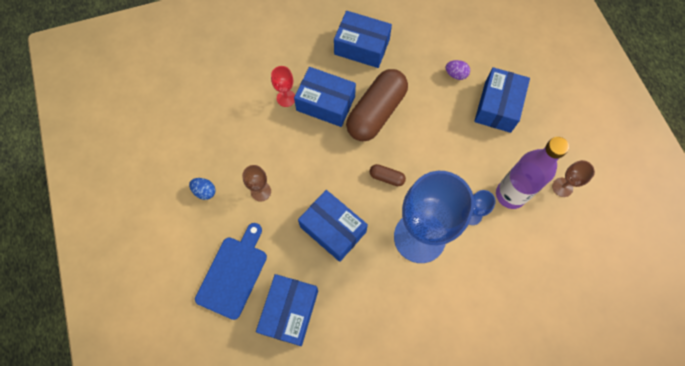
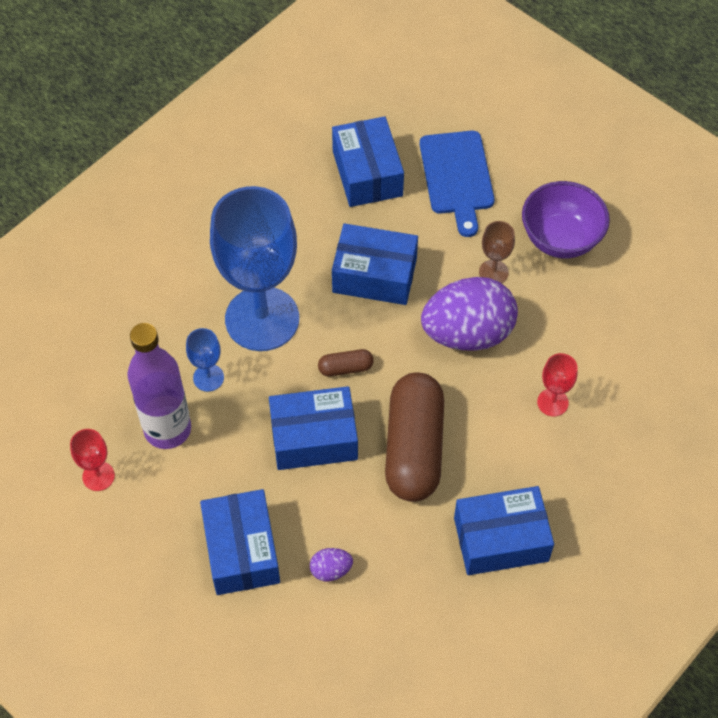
camera: 150 degrees right, 10 degrees down
blue egg [189,178,216,200] -> purple bowl [522,181,610,258]
blue box [294,67,356,127] -> blue box moved to [269,386,358,470]
brown goblet [552,160,595,197] -> red goblet [70,429,115,491]
none -> purple egg [421,277,518,351]

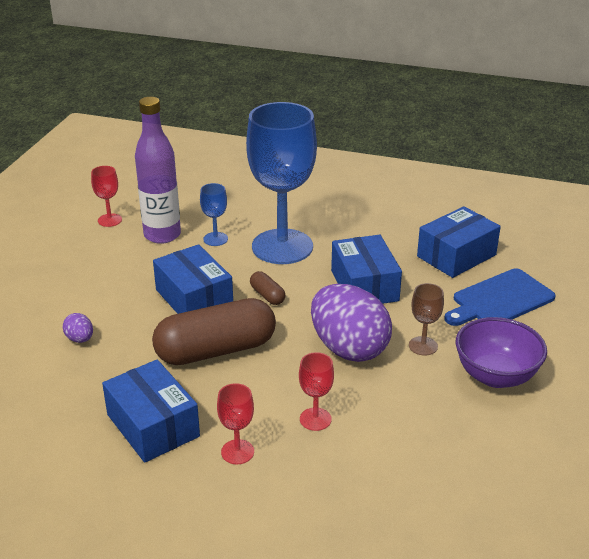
camera: 65 degrees right, 25 degrees down
blue box [200,489,280,595] -> none
none -> red goblet [217,383,254,464]

